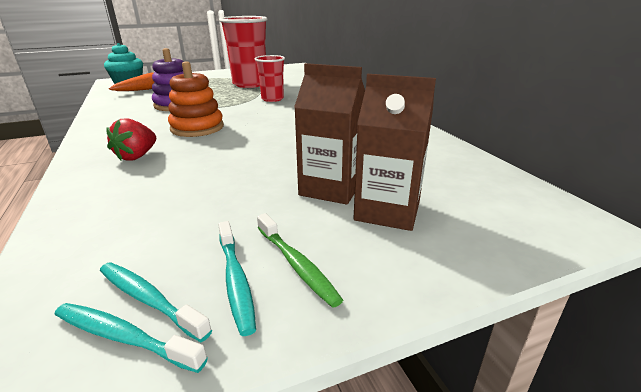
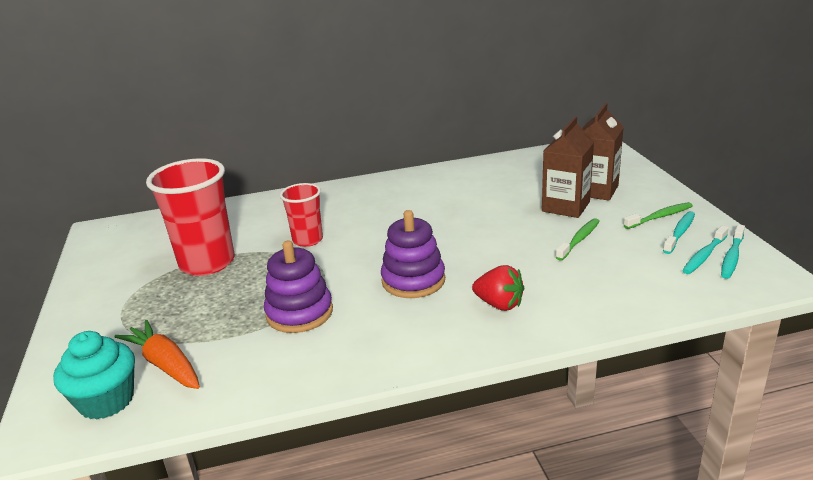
camera: 80 degrees left, 0 degrees up
orange stacking toy [168,61,224,137] -> purple stacking toy [381,210,445,298]
turquoise toothbrush [218,221,256,336] -> turquoise toothbrush turned 45 degrees counterclockwise [663,211,695,254]
none -> green toothbrush [556,218,600,261]

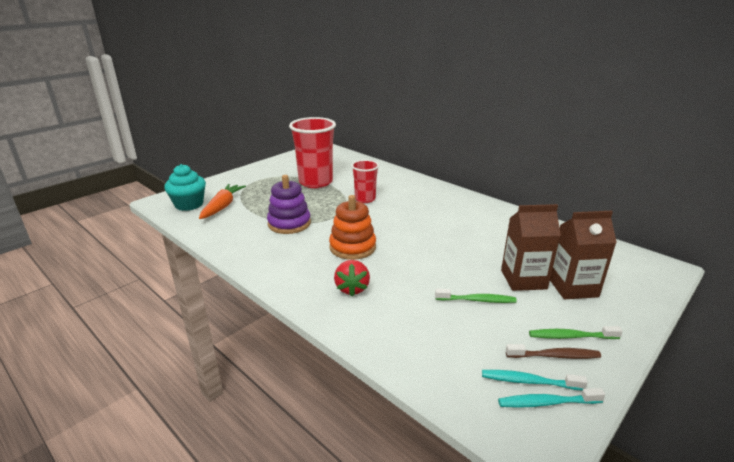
camera: 55 degrees right, 0 degrees up
purple stacking toy [381,210,445,298] -> orange stacking toy [329,195,376,260]
green toothbrush [624,202,693,229] -> green toothbrush turned 150 degrees clockwise [529,326,623,339]
turquoise toothbrush [663,211,695,254] -> brown toothbrush [506,344,601,359]

